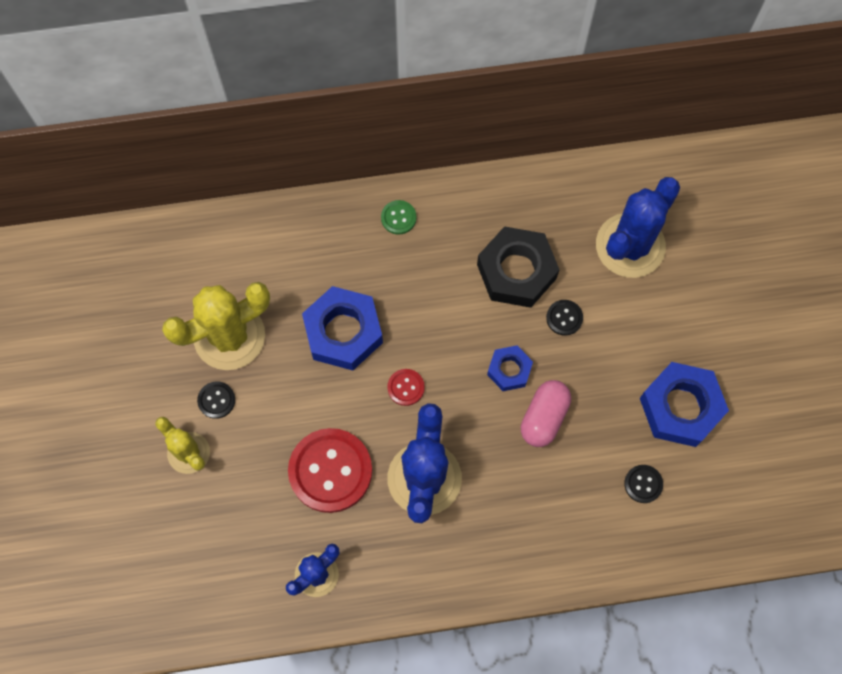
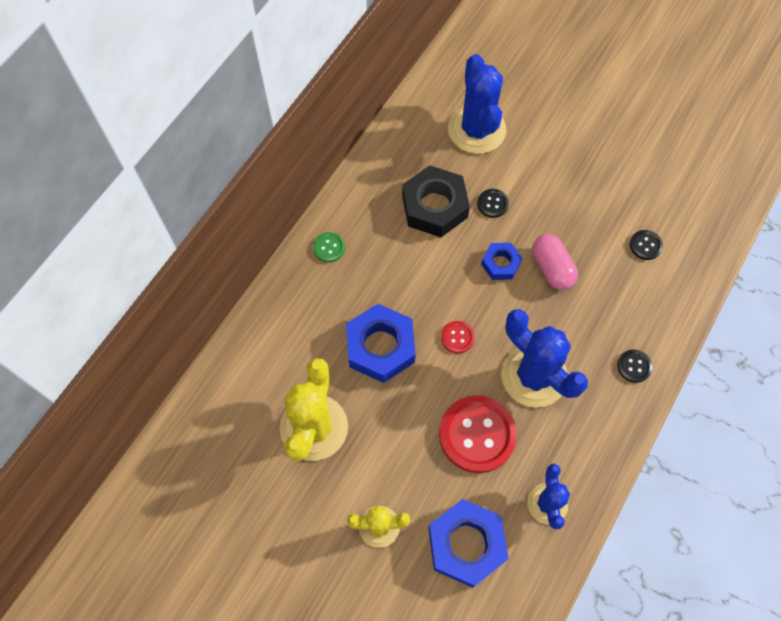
camera: 50 degrees left, 5 degrees down
black button [197,382,235,419] -> black button moved to [617,349,653,383]
blue nut [640,362,729,447] -> blue nut moved to [428,499,509,588]

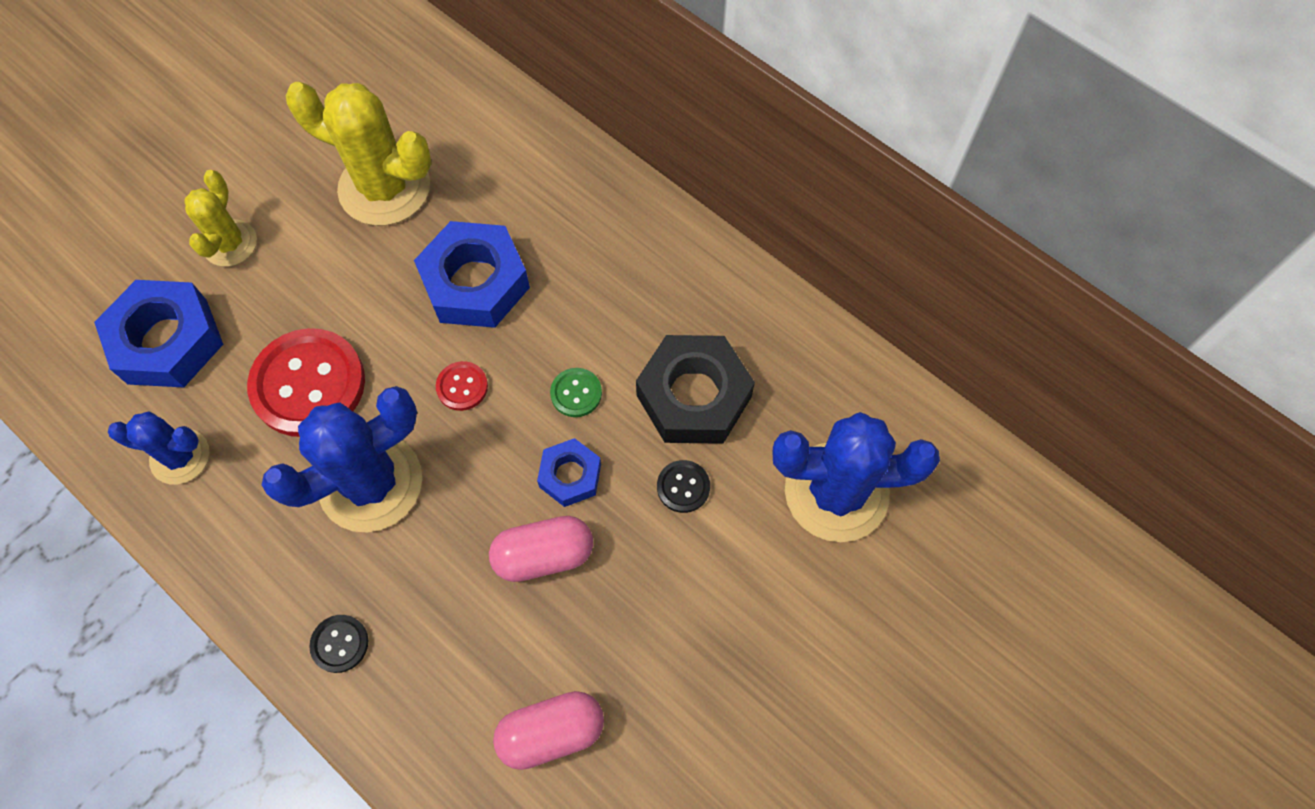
camera: 100 degrees right, 0 degrees up
green button [313,232,345,262] -> green button moved to [550,368,602,417]
black button [630,230,663,260] -> pink capsule [493,691,604,770]

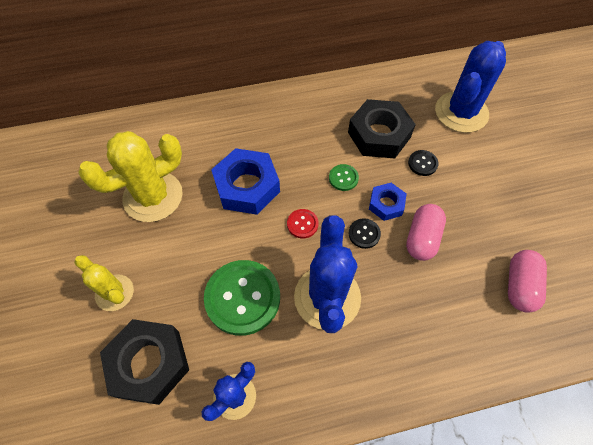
camera: 55 degrees left, 5 degrees down
blue nut [94,280,223,388] -> black nut [100,319,189,405]
red button [247,328,365,437] -> green button [204,260,280,336]
black button [309,615,368,673] -> black button moved to [349,218,381,249]

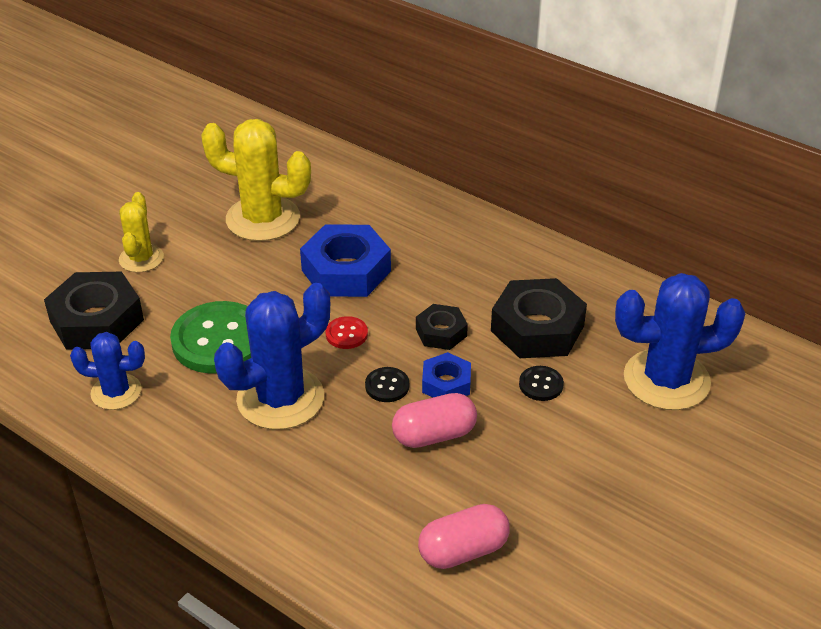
camera: 50 degrees right, 20 degrees down
green button [329,164,359,191] -> black nut [416,304,468,350]

